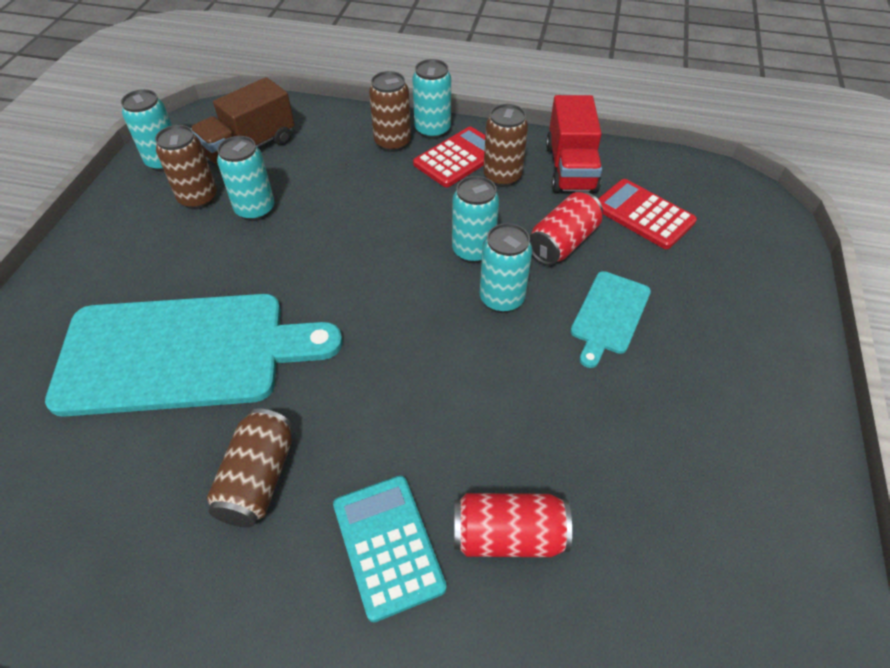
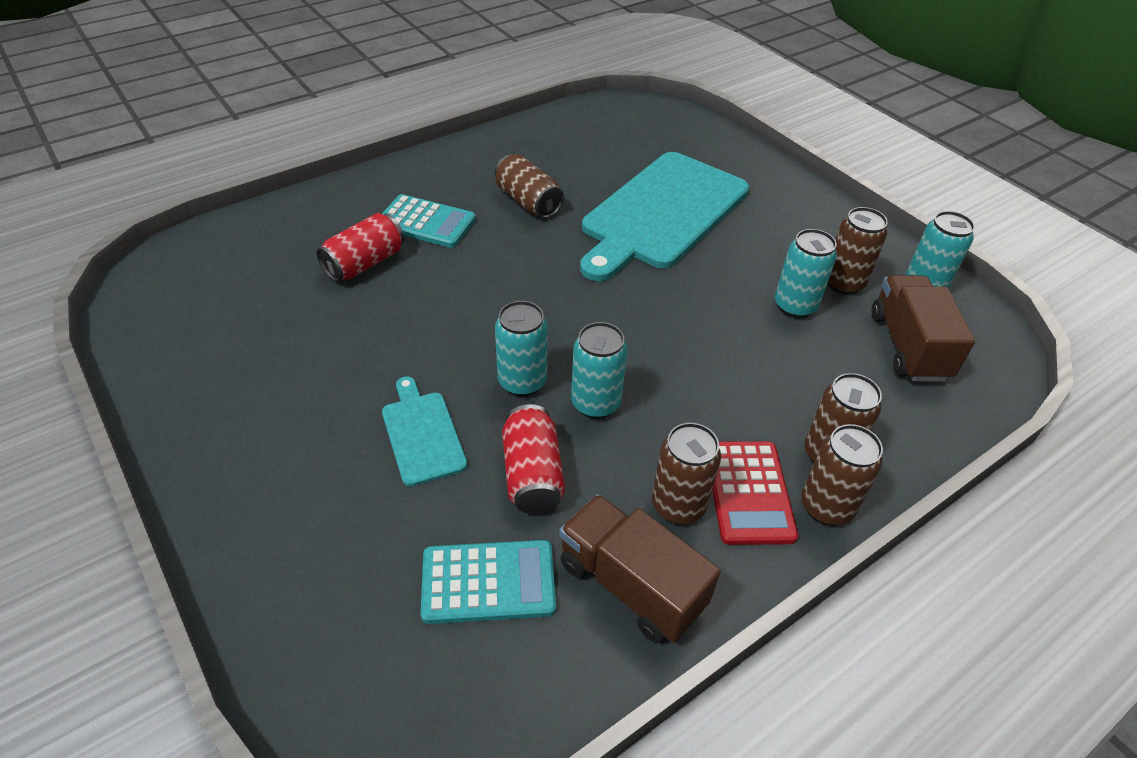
camera: 130 degrees right, 5 degrees down
turquoise can [412,59,451,139] -> brown can [801,424,883,526]
red truck [546,95,602,193] -> brown truck [559,494,721,643]
red calculator [598,179,697,249] -> turquoise calculator [421,540,556,624]

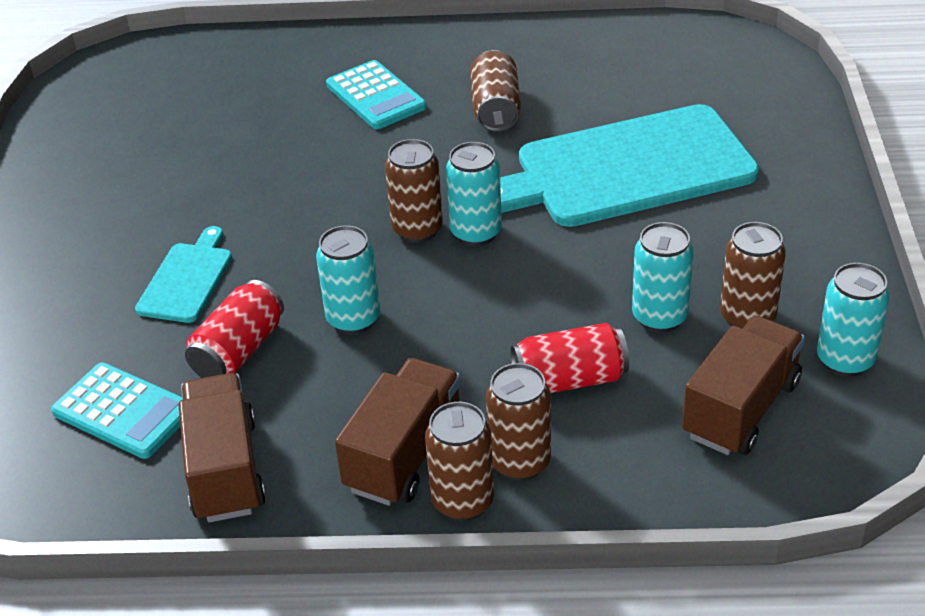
camera: 40 degrees right, 5 degrees down
red can [316,213,404,282] -> red can moved to [510,323,629,393]
turquoise can [495,301,548,397] -> turquoise can moved to [446,142,502,246]
brown can [652,423,721,525] -> brown can moved to [385,139,443,243]
red calculator [712,441,798,545] -> brown truck [335,358,461,506]

